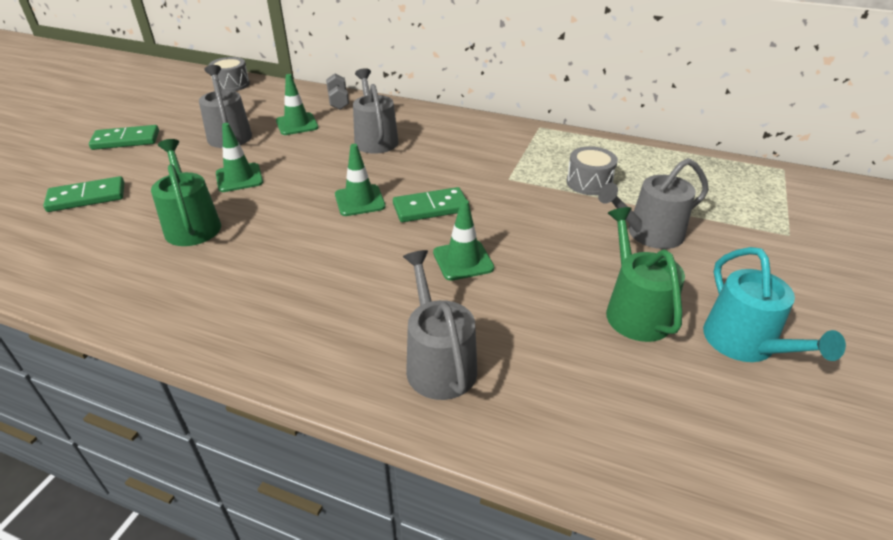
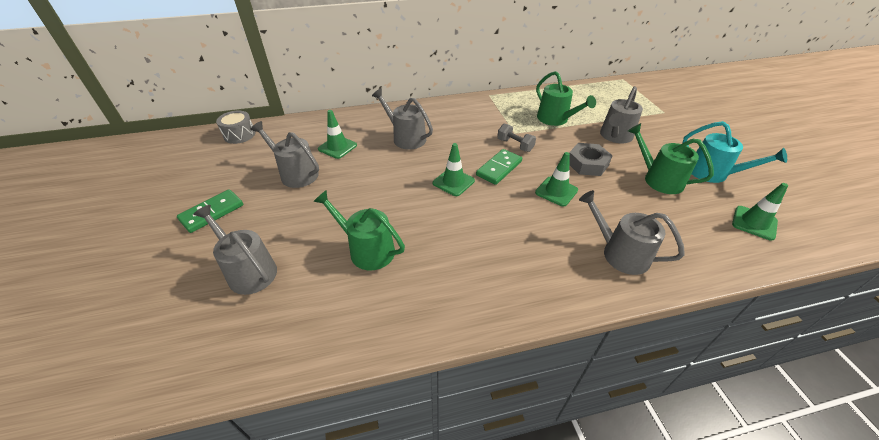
camera: 35 degrees left, 5 degrees up
green domino [43,176,124,212] -> grey watering can [193,205,277,295]
green traffic cone [216,123,263,192] -> green traffic cone moved to [732,183,788,241]
grey dumbbell [326,74,349,109] -> grey dumbbell moved to [497,124,536,152]
grey drum [566,146,618,195] -> green watering can [536,71,596,126]
none -> grey nut [569,143,613,176]

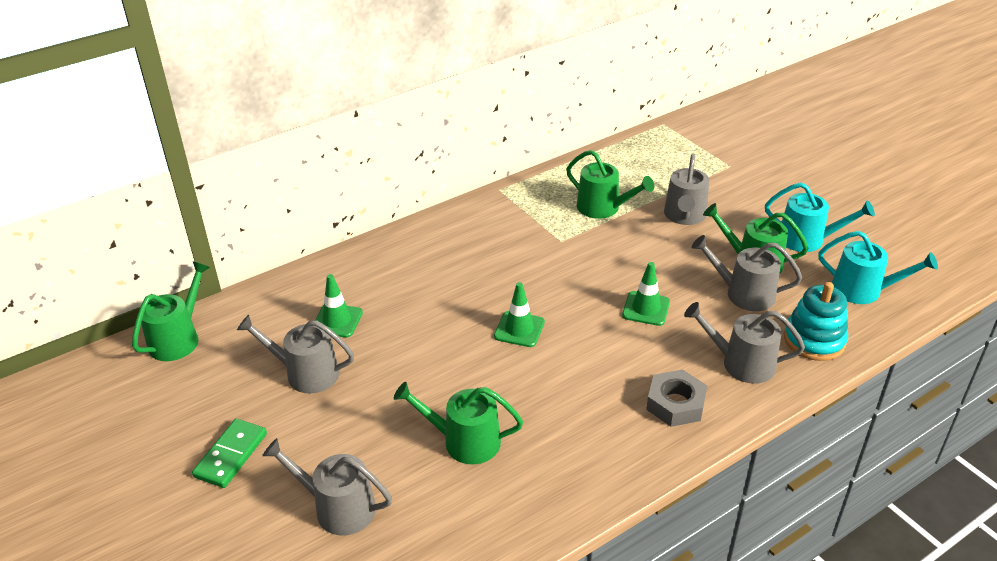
camera: 20 degrees left, 5 degrees down
grey drum [216,111,256,144] -> green watering can [132,261,210,361]
grey watering can [372,88,433,149] -> grey watering can moved to [691,235,802,311]
green domino [476,149,522,185] -> none
grey dumbbell [497,124,536,152] -> none
grey nut [569,143,613,176] -> grey nut moved to [646,369,707,427]
green traffic cone [732,183,788,241] -> turquoise watering can [818,231,938,304]
none -> turquoise stacking toy [784,282,848,361]

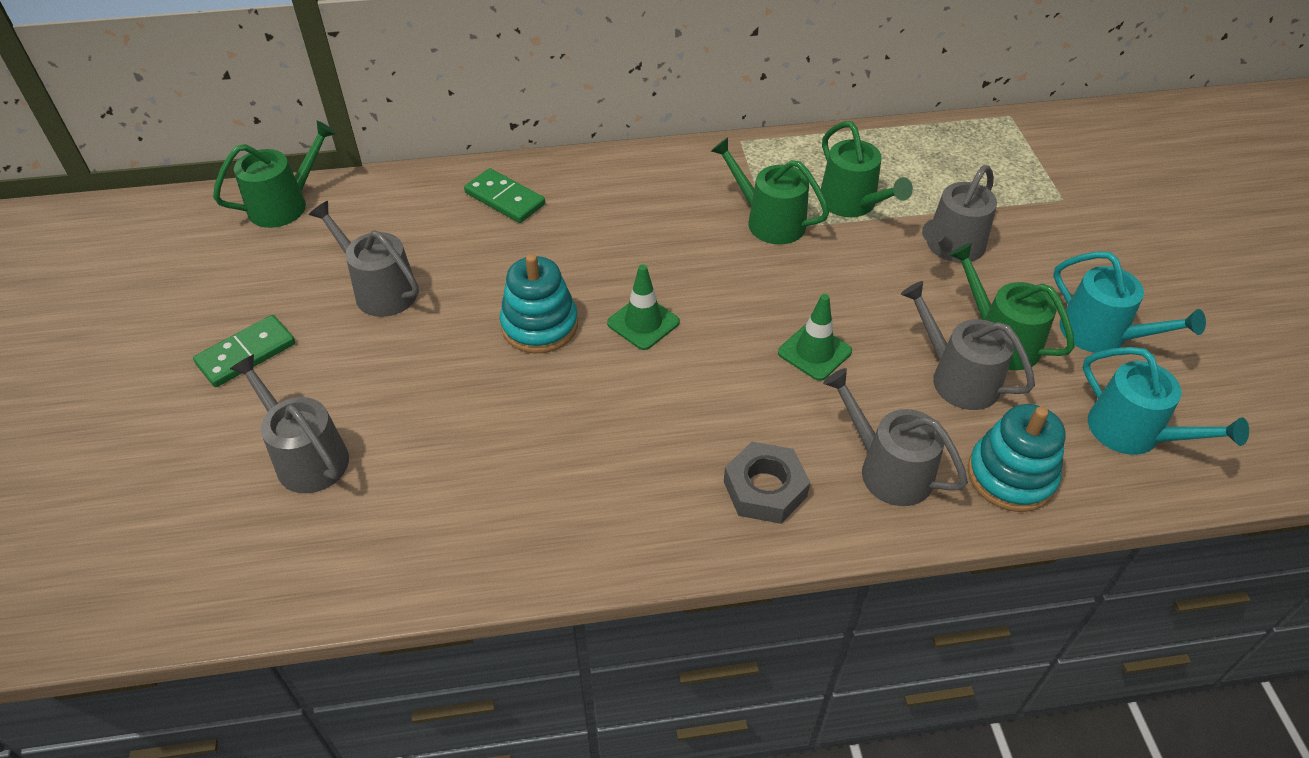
camera: 25 degrees right, 10 degrees up
green traffic cone [315,274,363,338] -> none
green watering can [394,382,523,464] -> green watering can moved to [711,137,829,244]
none -> green domino [464,168,545,223]
none -> turquoise stacking toy [500,254,578,353]

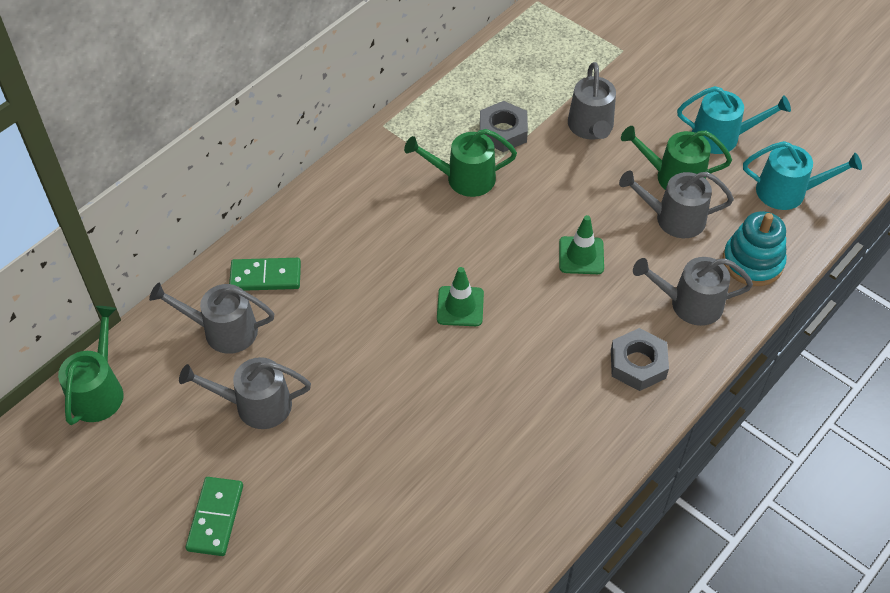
camera: 40 degrees left, 5 degrees up
grey watering can [230,354,349,493] -> grey watering can moved to [149,283,274,354]
turquoise stacking toy [500,254,578,353] -> none
green watering can [821,121,913,217] -> grey nut [480,101,528,152]

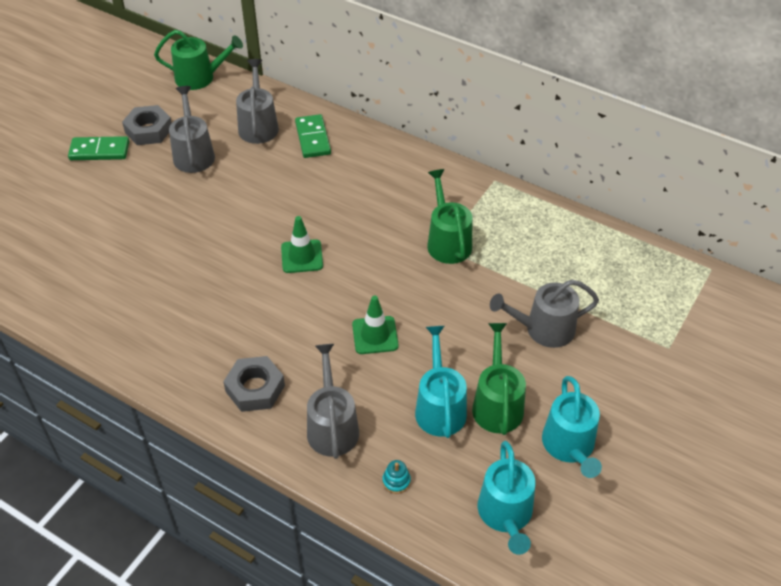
camera: 80 degrees right, 5 degrees down
grey nut [480,101,528,152] -> grey nut moved to [122,105,172,145]
grey watering can [619,170,734,238] -> turquoise watering can [415,326,467,438]
turquoise stacking toy [723,211,786,286] -> turquoise stacking toy [382,460,411,494], size x0.43

